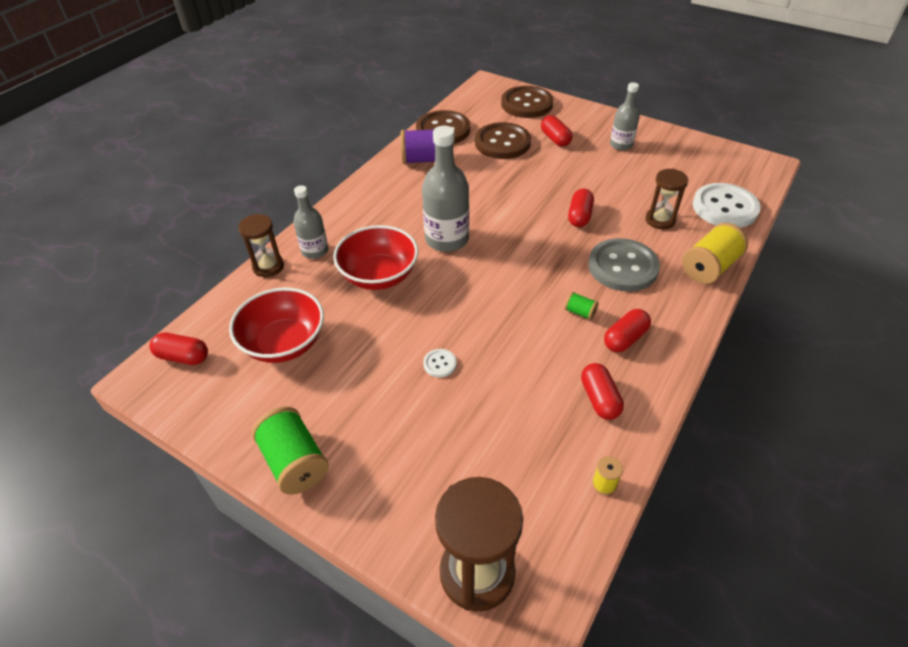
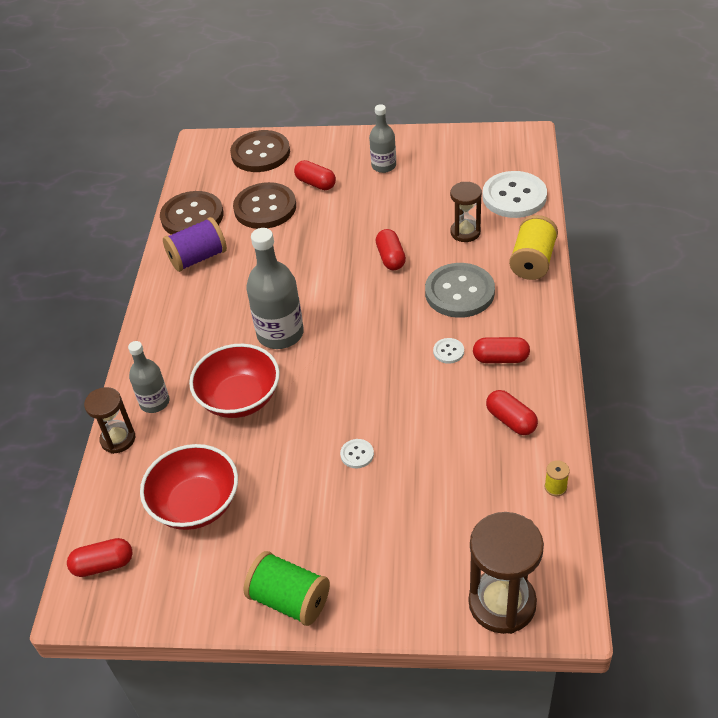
camera: 25 degrees left, 0 degrees up
green spool [565,292,599,320] -> white button [433,338,464,364]
red capsule [604,309,651,352] -> red capsule turned 75 degrees clockwise [473,337,530,363]

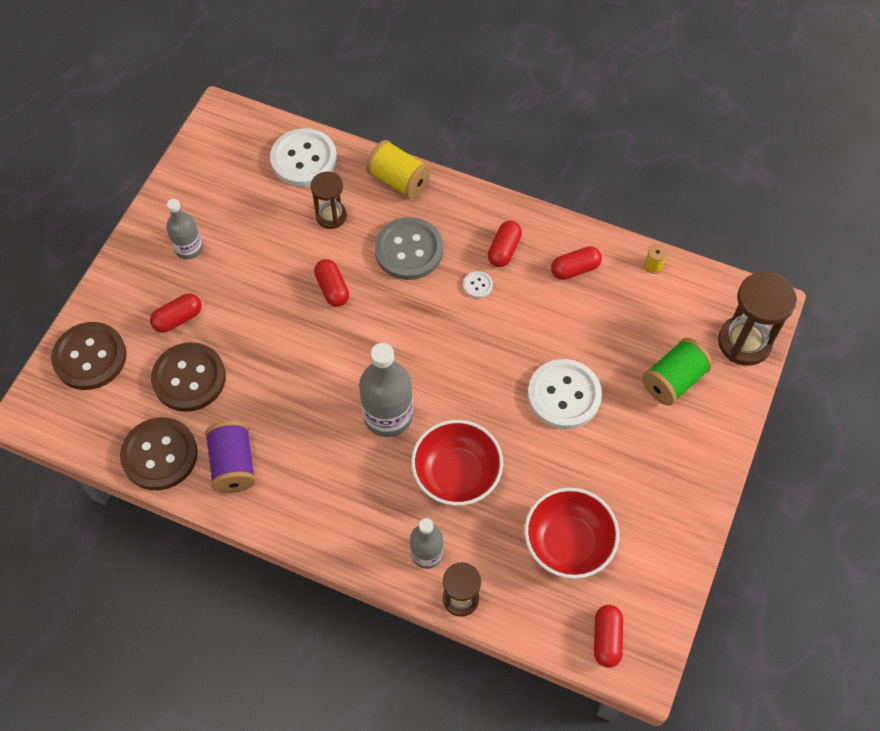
camera: 75 degrees left, 15 degrees up
green spool [244,551,330,626] -> green spool moved to [642,338,713,406]
white button [340,439,374,468] -> white button [528,359,602,429], size x2.36
red capsule [376,229,406,270] -> red capsule turned 60 degrees clockwise [314,259,349,307]

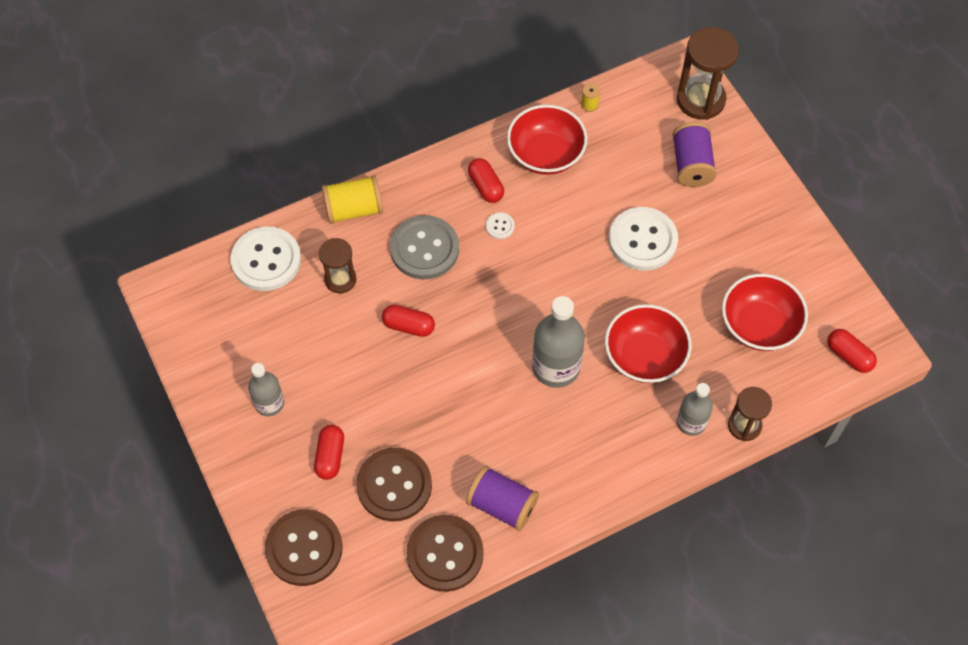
camera: 50 degrees left, 0 degrees up
red capsule [551,246,602,280] -> red bowl [507,105,587,175]
green spool [642,338,713,406] -> purple spool [672,122,717,187]

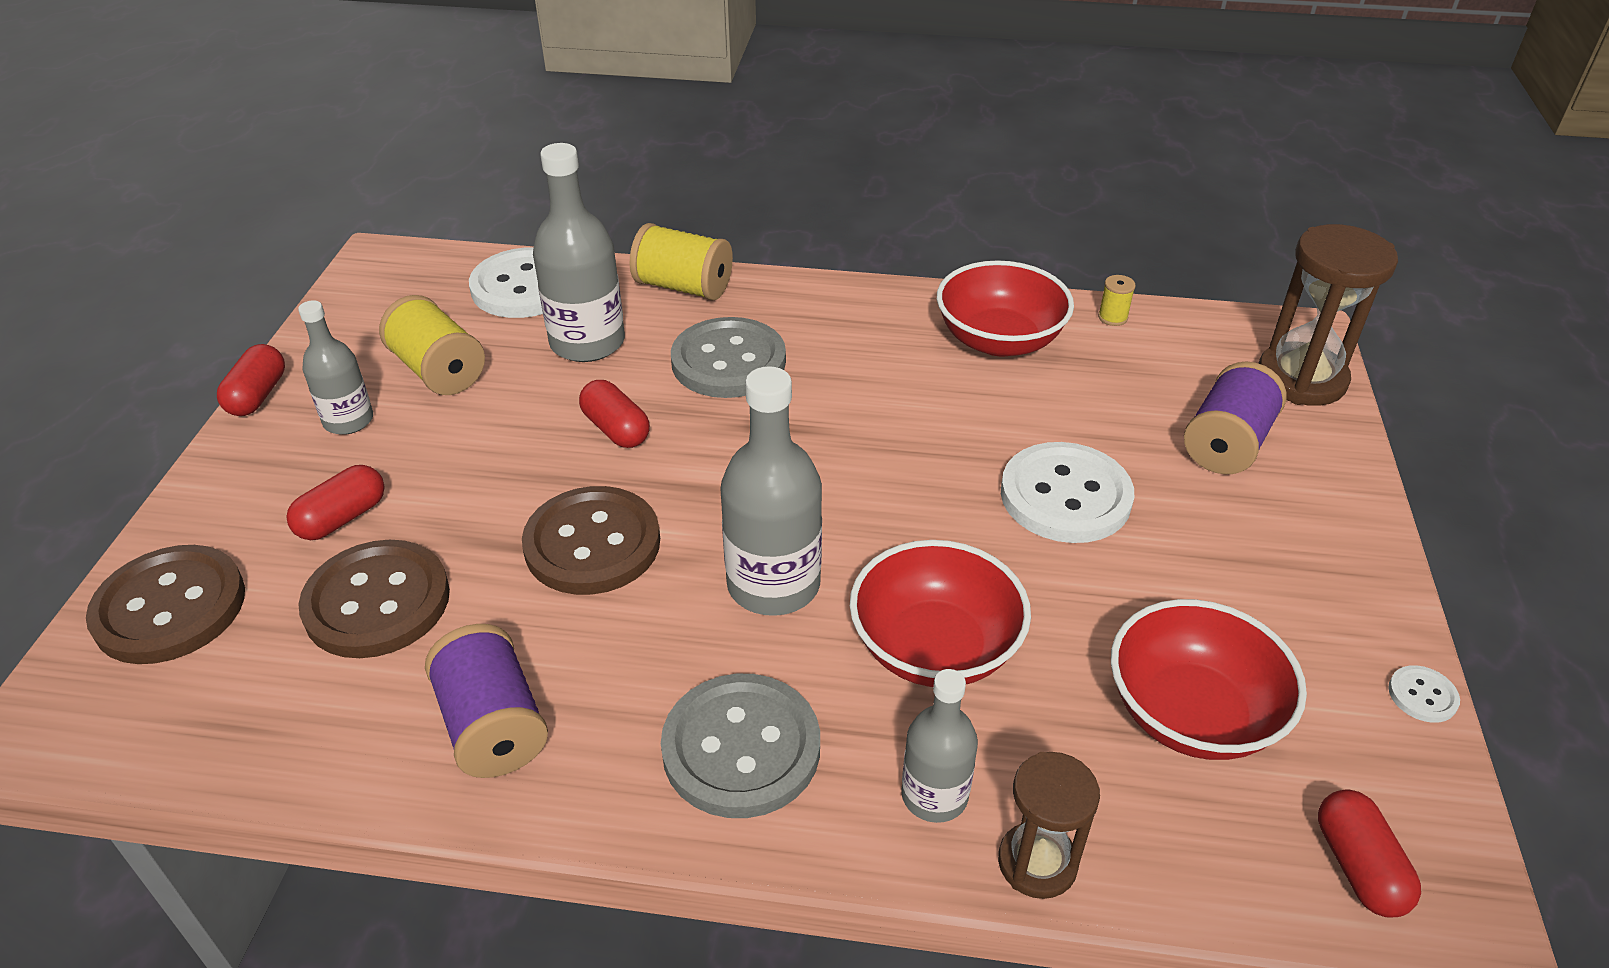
camera: 35 degrees right, 20 degrees down
brown hourglass [319,238,357,293] -> grey bottle [533,143,625,362]
brown button [407,515,484,592] -> brown button moved to [522,486,660,595]
red capsule [468,158,504,203] -> red capsule moved to [217,344,285,416]
white button [486,212,515,239] -> white button moved to [1388,665,1460,723]
none -> yellow spool [379,295,485,395]
none -> grey button [661,674,820,818]

